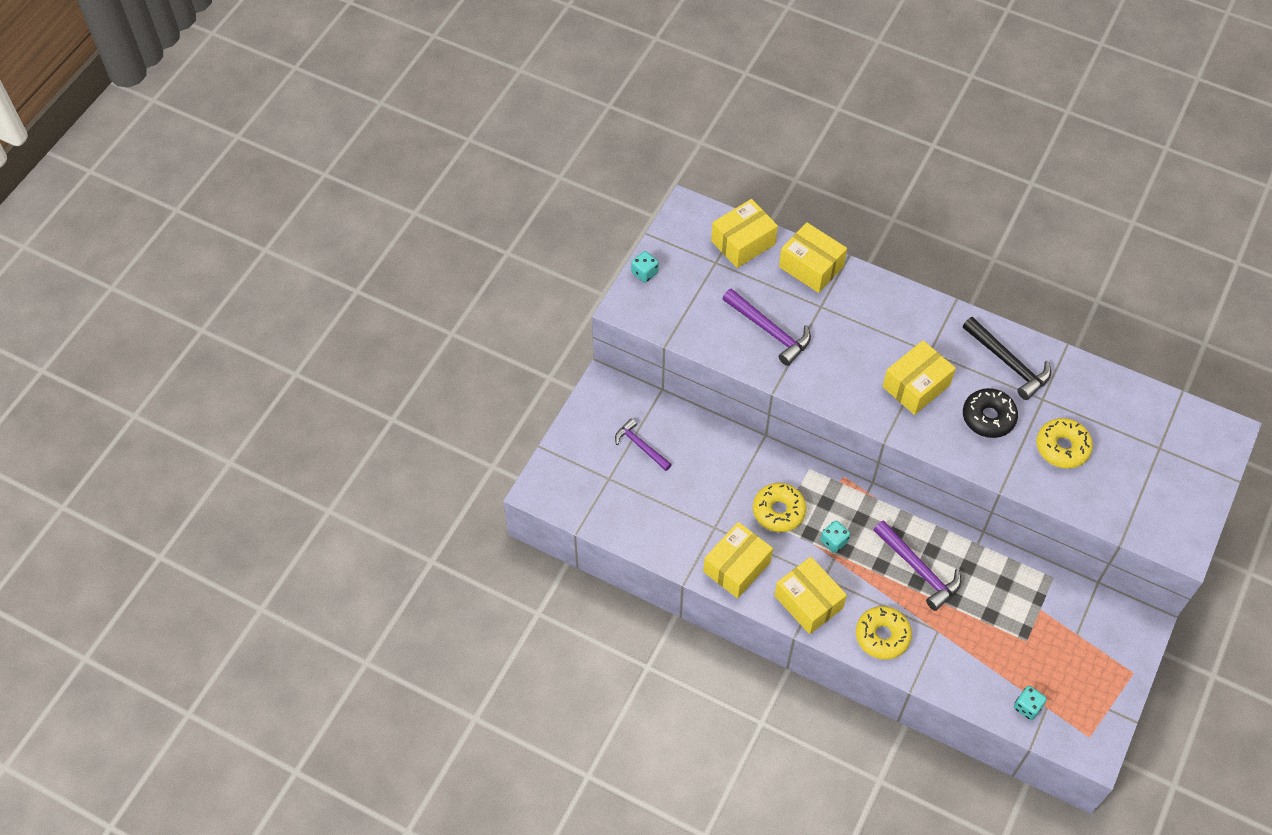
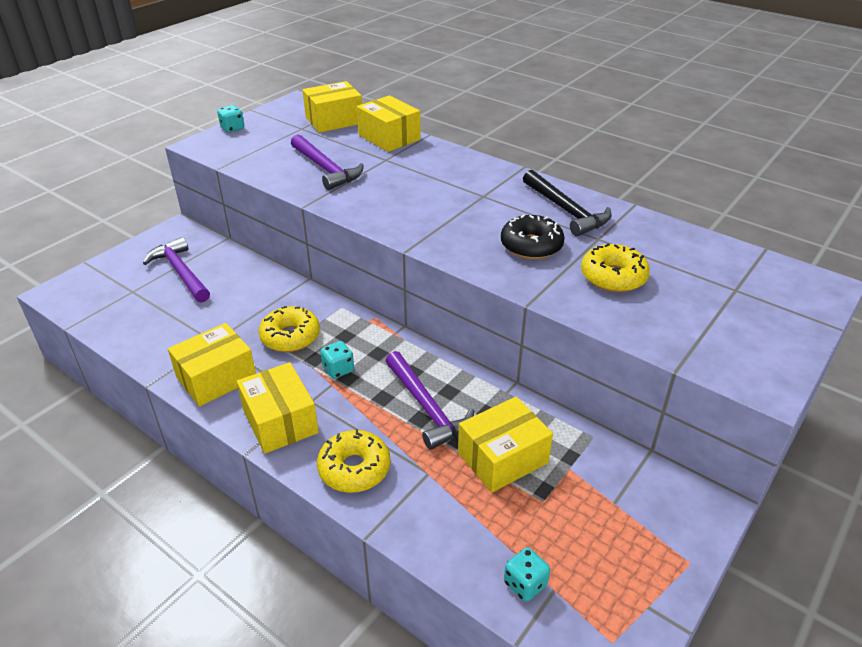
camera: 10 degrees right, 20 degrees down
purple hammer [615,418,672,471] -> purple hammer [143,237,210,303], size x1.50
yellow box [882,340,956,415] -> yellow box moved to [458,397,553,493]

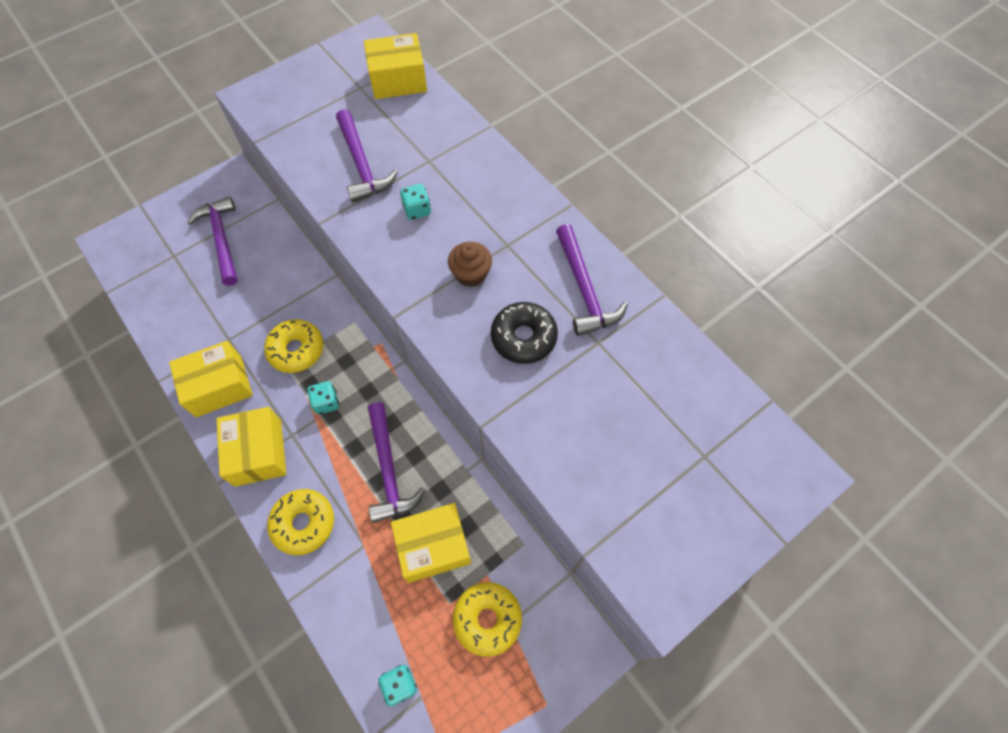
camera: 15 degrees right, 25 degrees up
turquoise dice [217,105,244,132] -> turquoise dice moved to [400,184,431,220]
yellow box [357,95,420,152] -> none
black hammer [523,170,612,236] -> purple hammer [556,224,628,336]
yellow donut [581,243,650,292] -> yellow donut moved to [453,582,522,657]
none -> brown cupcake [448,242,492,287]

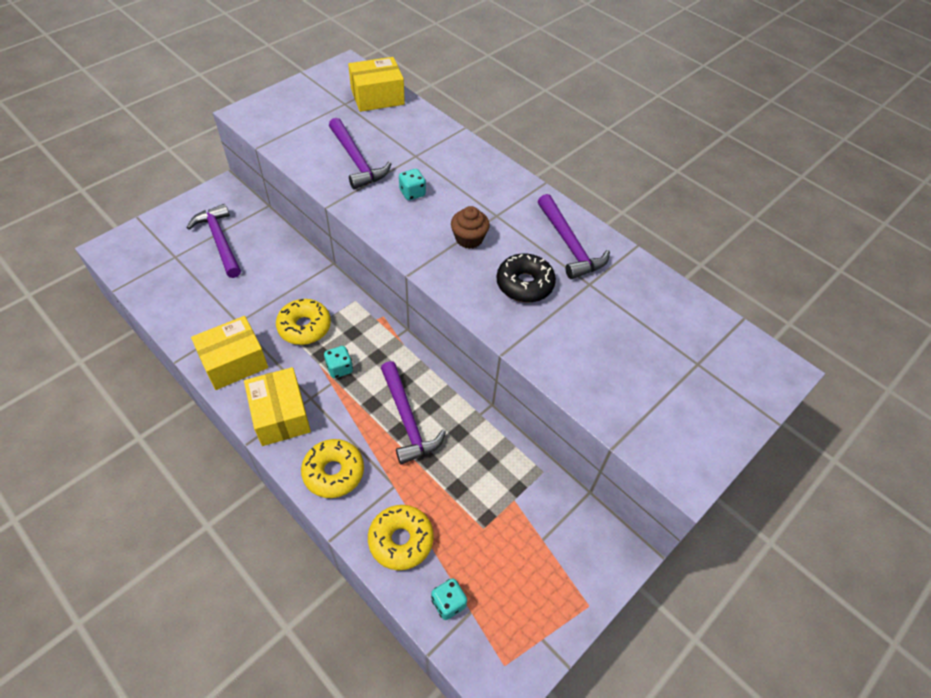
camera: 10 degrees left, 10 degrees down
yellow box [391,503,471,583] -> none
yellow donut [453,582,522,657] -> yellow donut moved to [368,505,434,570]

